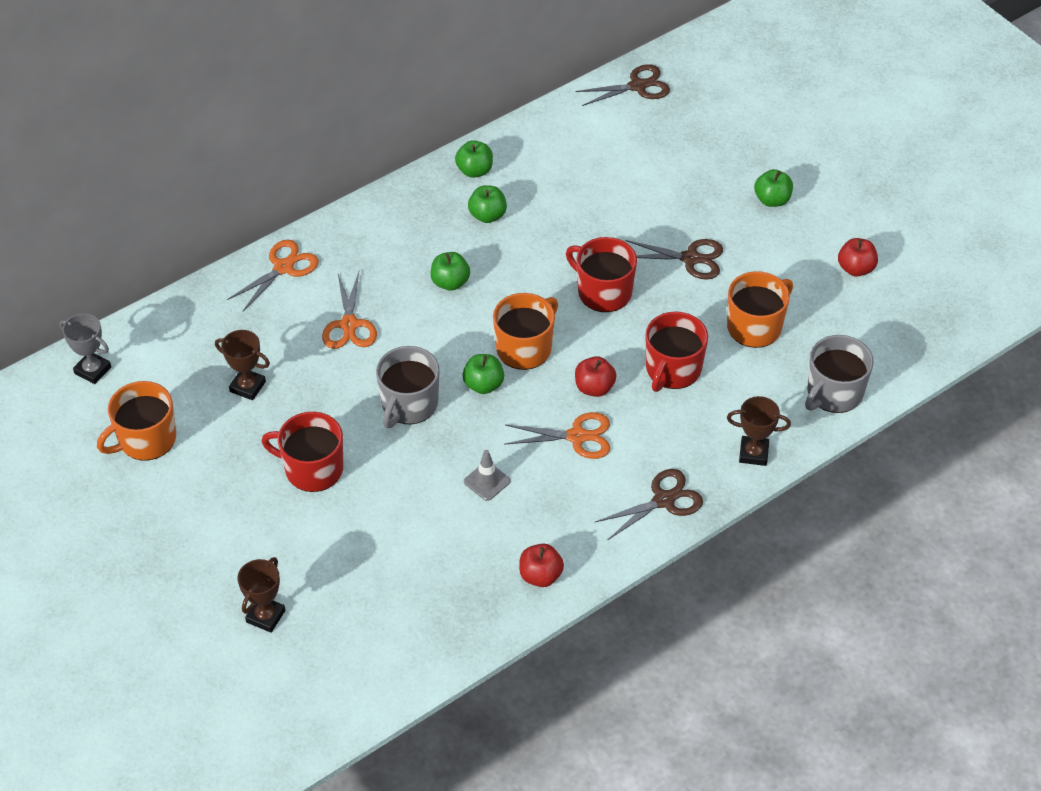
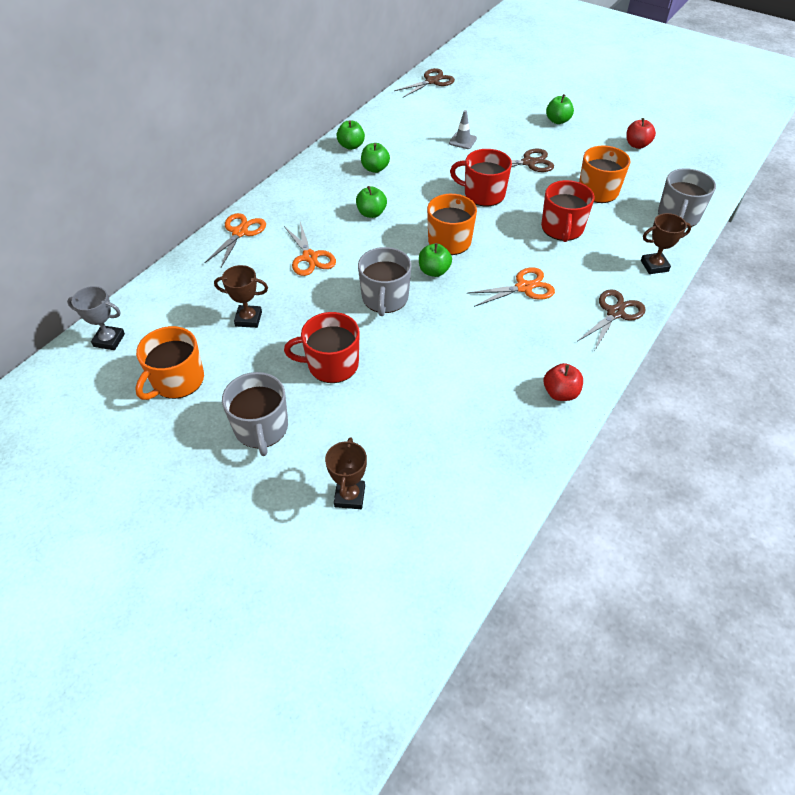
camera: 20 degrees left, 0 degrees up
grey traffic cone [464,450,510,501] -> grey traffic cone moved to [449,110,477,149]
red apple [575,356,616,397] -> none
none -> grey mug [222,372,288,456]

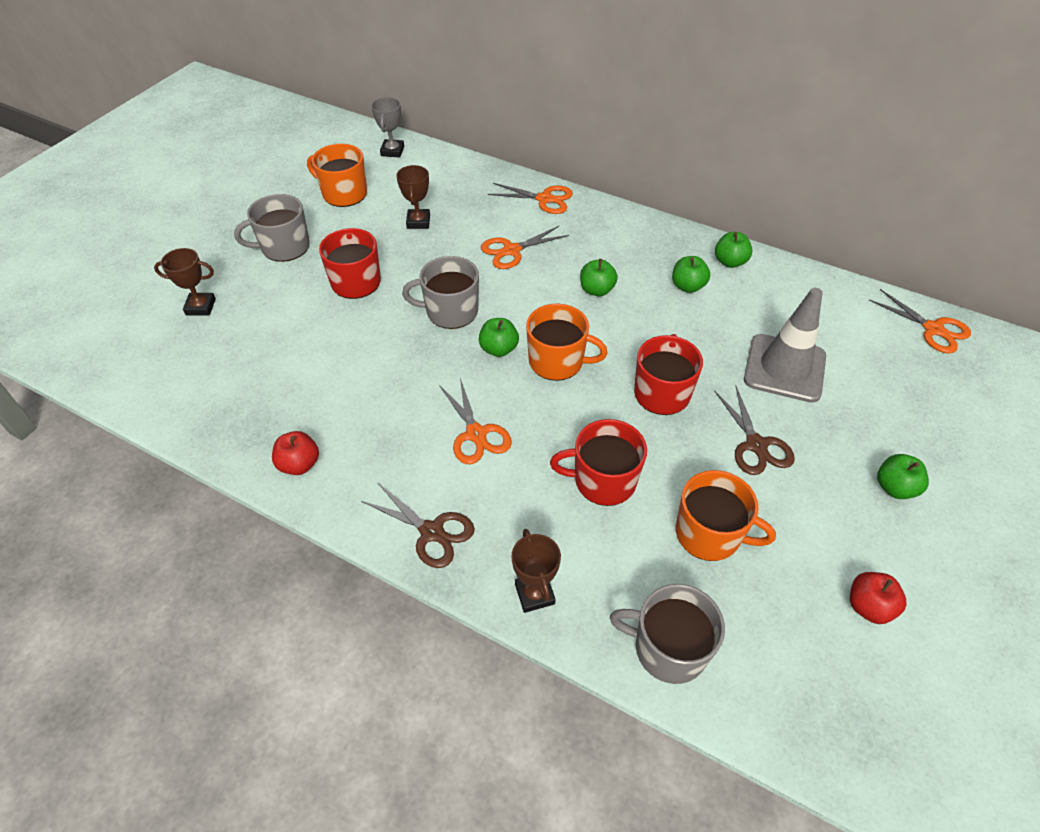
camera: 85 degrees right, 0 degrees up
brown scissors [394,68,455,97] -> orange scissors [869,289,971,354]
grey traffic cone [449,110,477,149] -> grey traffic cone [744,288,826,403], size x2.19

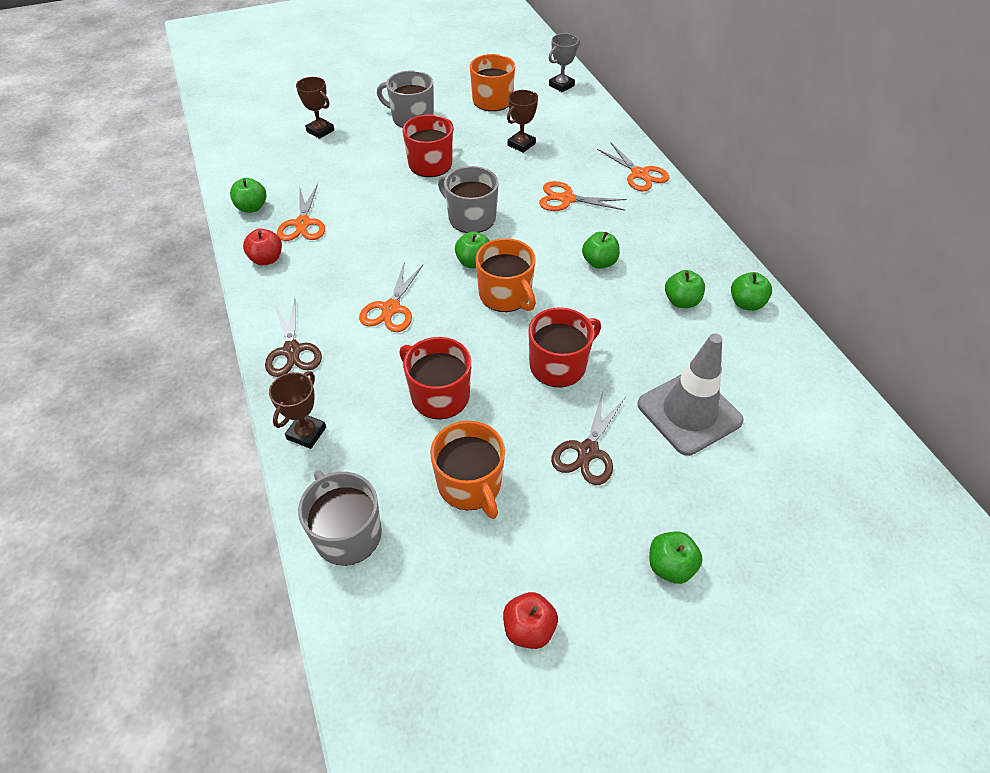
camera: 40 degrees right, 0 degrees up
orange scissors [869,289,971,354] -> orange scissors moved to [277,184,325,241]
none -> green apple [230,178,266,213]

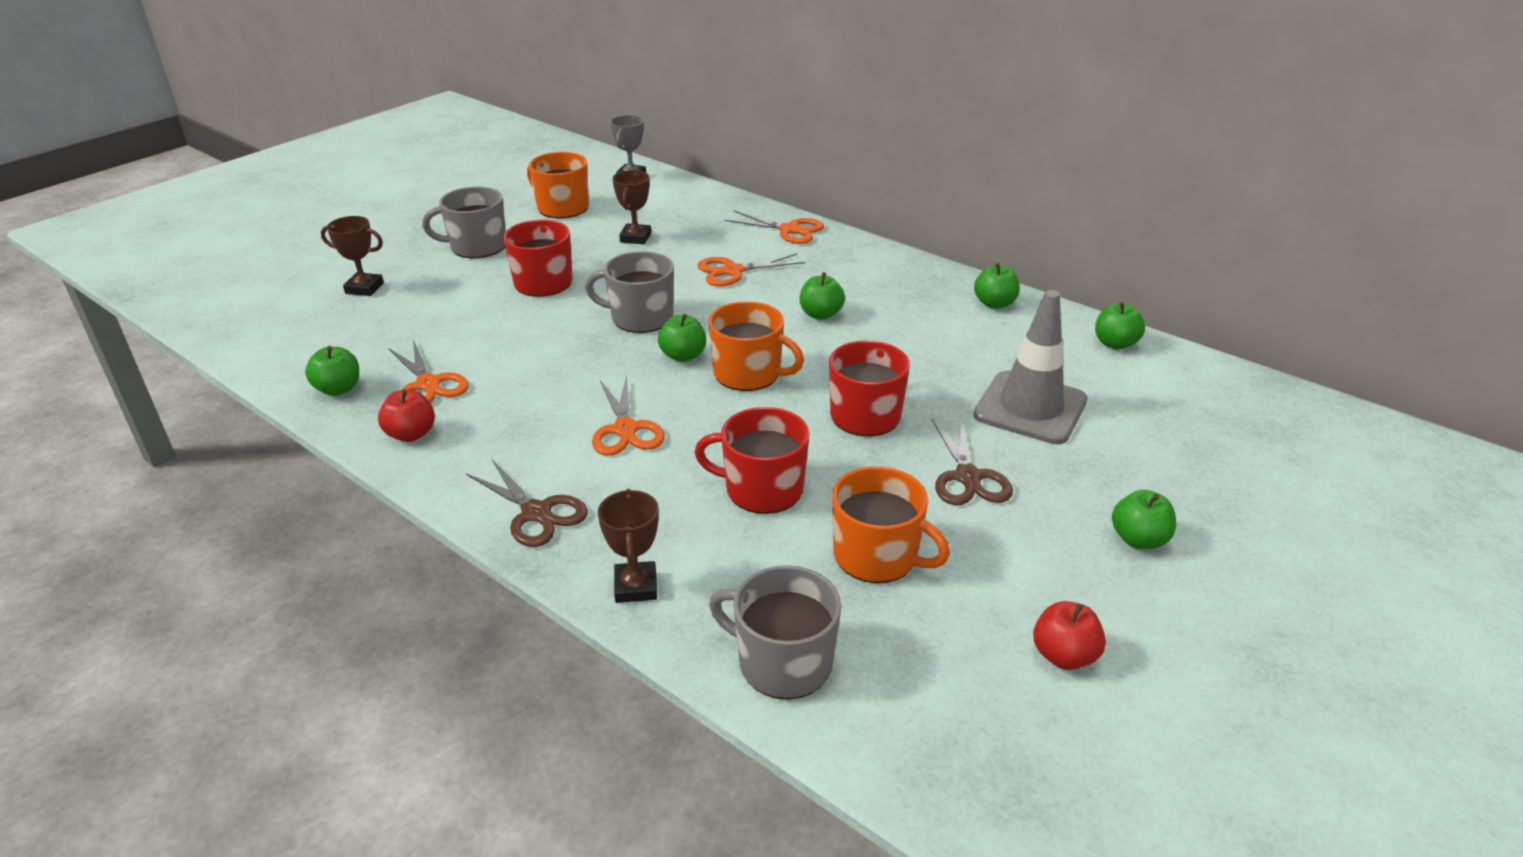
camera: 30 degrees left, 15 degrees down
green apple [665,270,705,308] -> green apple moved to [1095,302,1145,350]

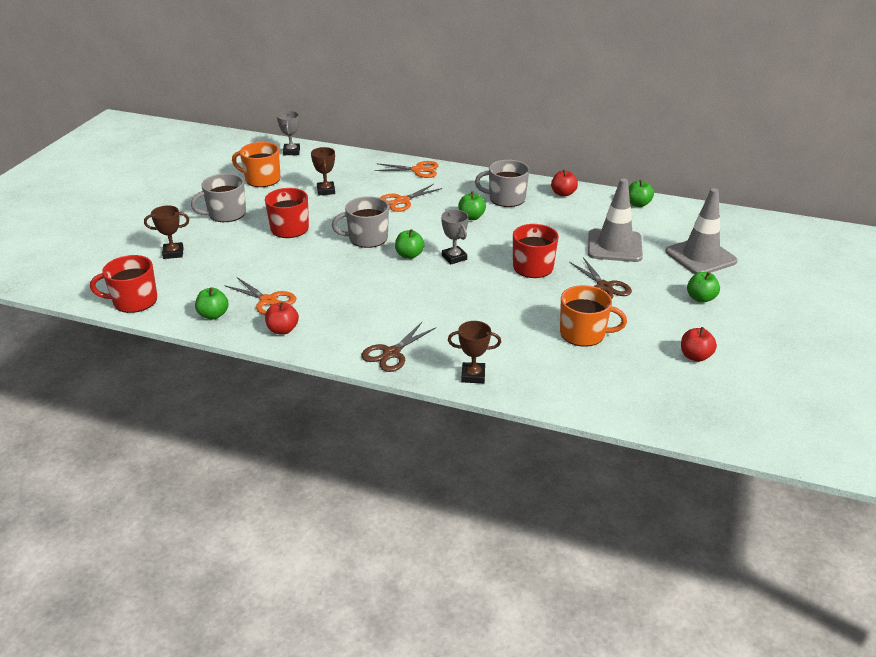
camera: 20 degrees left, 0 degrees up
brown scissors [466,458,588,547] -> brown scissors turned 105 degrees clockwise [361,322,436,372]
orange scissors [592,375,665,456] -> none
brown trophy [598,489,659,603] -> brown trophy turned 60 degrees counterclockwise [448,321,501,383]
red mug [694,407,810,514] -> red mug moved to [90,255,157,313]
orange mug [708,301,804,391] -> grey trophy [441,210,469,264]
grey mug [709,565,842,700] -> grey mug moved to [475,160,529,207]
green apple [974,263,1020,309] -> red apple [551,169,578,197]
none -> grey traffic cone [665,188,737,274]

